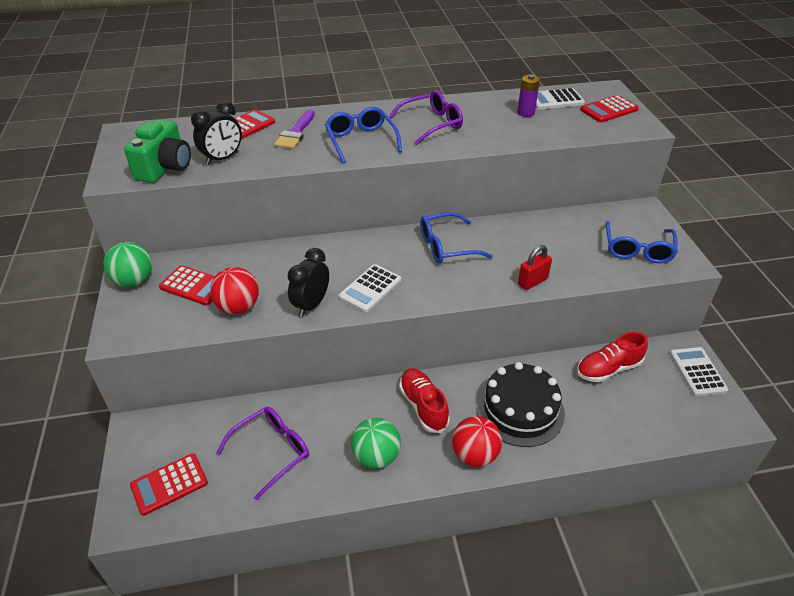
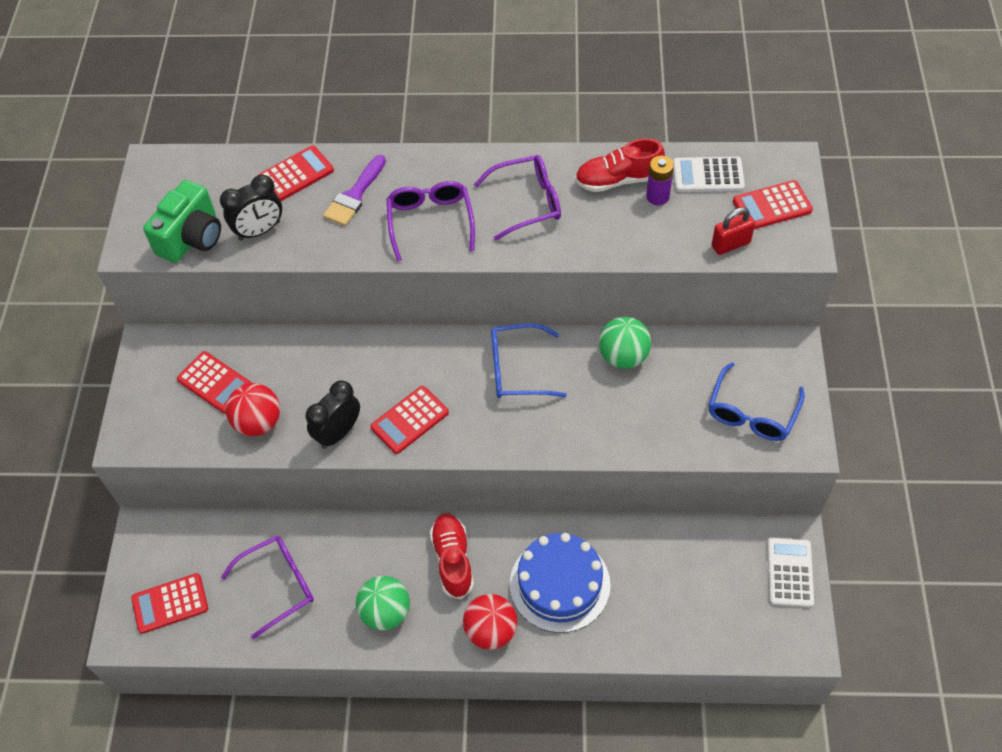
camera: 15 degrees right, 15 degrees up
green ball [103,242,152,287] -> green ball moved to [599,317,651,369]
blue glasses [325,107,402,164] -> purple glasses [387,181,475,262]
white calculator [339,264,401,313] -> red calculator [371,386,449,454]
black cake [476,362,565,447] -> blue cake [510,533,611,633]
red padlock [518,245,552,290] -> red padlock moved to [712,207,755,255]
red shoe [577,332,648,382] -> red shoe moved to [575,138,665,192]

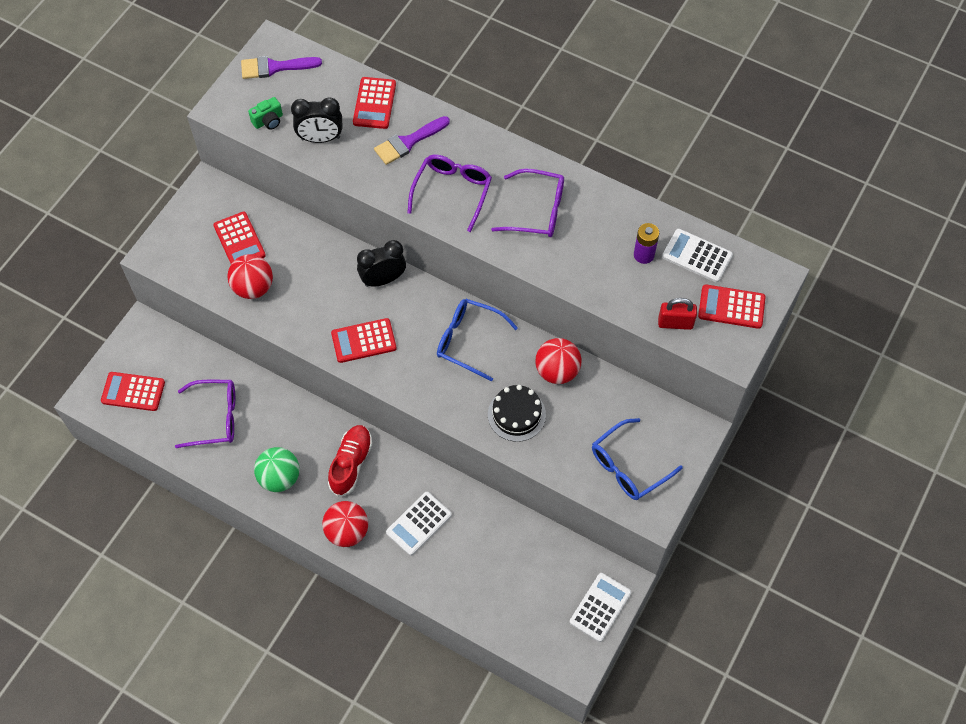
camera: 25 degrees right, 5 degrees up
green camera [143,180,221,263] -> green camera [248,97,283,130], size x0.52
red calculator [258,145,334,201] -> red calculator turned 105 degrees clockwise [353,77,396,129]
black clock [306,380,360,449] -> black clock moved to [357,240,406,287]
blue cake [510,533,611,633] -> white calculator [386,492,452,556]
red shoe [575,138,665,192] -> none
green ball [599,317,651,369] -> red ball [535,338,582,384]
none -> purple brush [241,56,322,79]
none -> black cake [488,385,546,442]

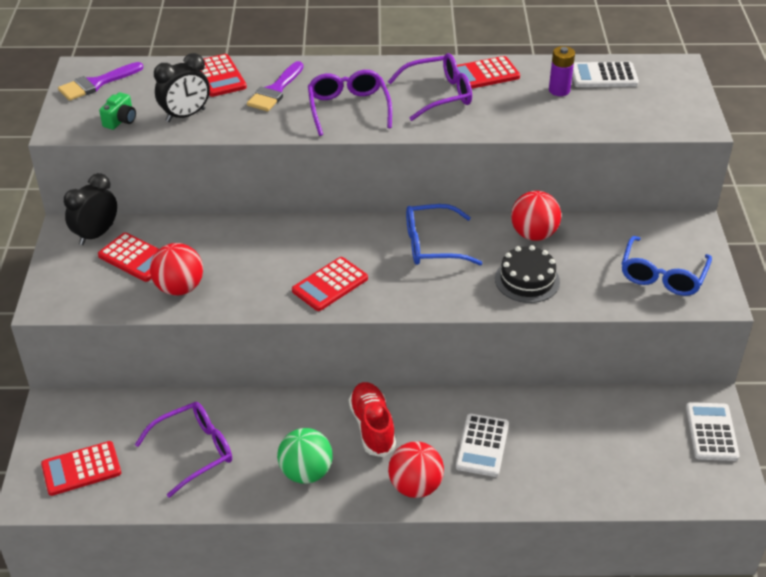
camera: 30 degrees left, 20 degrees down
black clock [357,240,406,287] -> black clock moved to [64,173,117,245]
red padlock [658,298,697,330] -> none
red calculator [698,284,766,329] -> red calculator moved to [457,56,520,89]

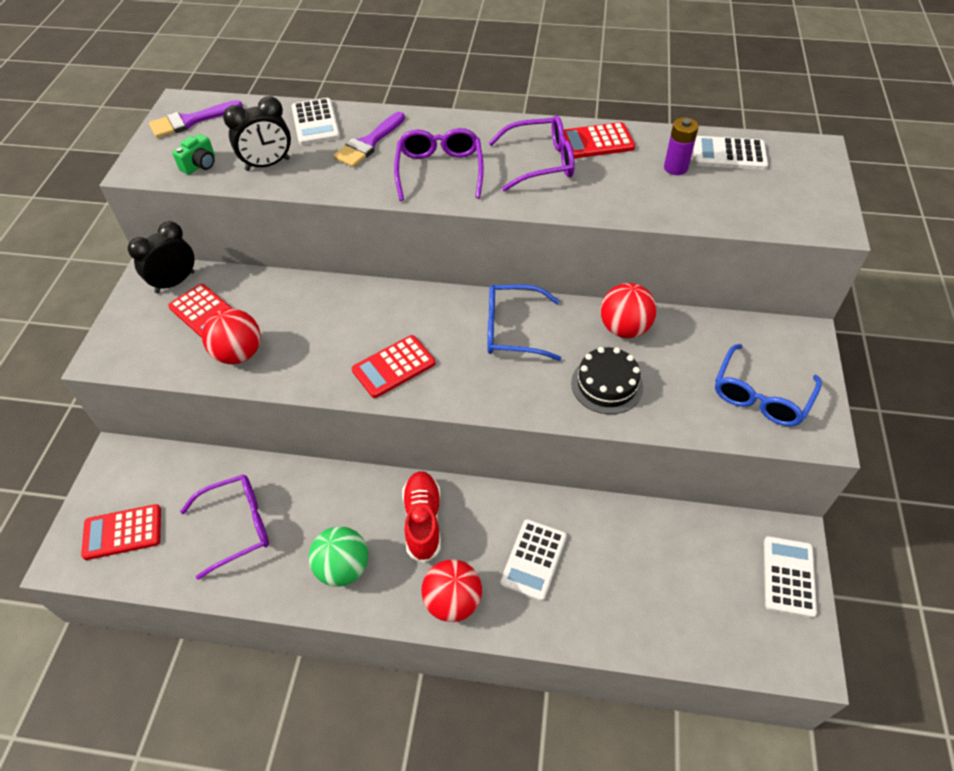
camera: 10 degrees right, 10 degrees up
red calculator [201,54,247,97] -> white calculator [292,98,340,145]

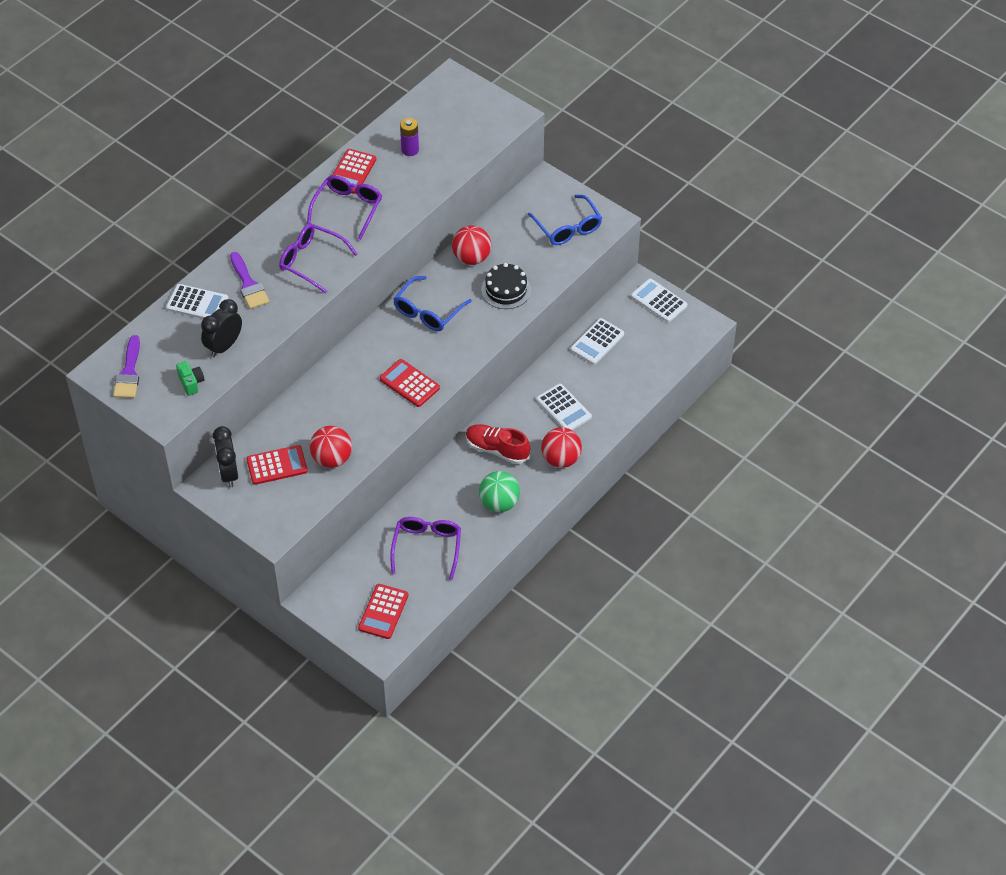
camera: 60 degrees left, 0 degrees up
black clock [223,96,291,171] -> black clock turned 150 degrees counterclockwise [201,299,242,357]
red calculator [352,335,435,398] -> red calculator turned 135 degrees clockwise [380,359,440,407]
white calculator [693,136,768,170] -> white calculator moved to [571,318,624,365]

